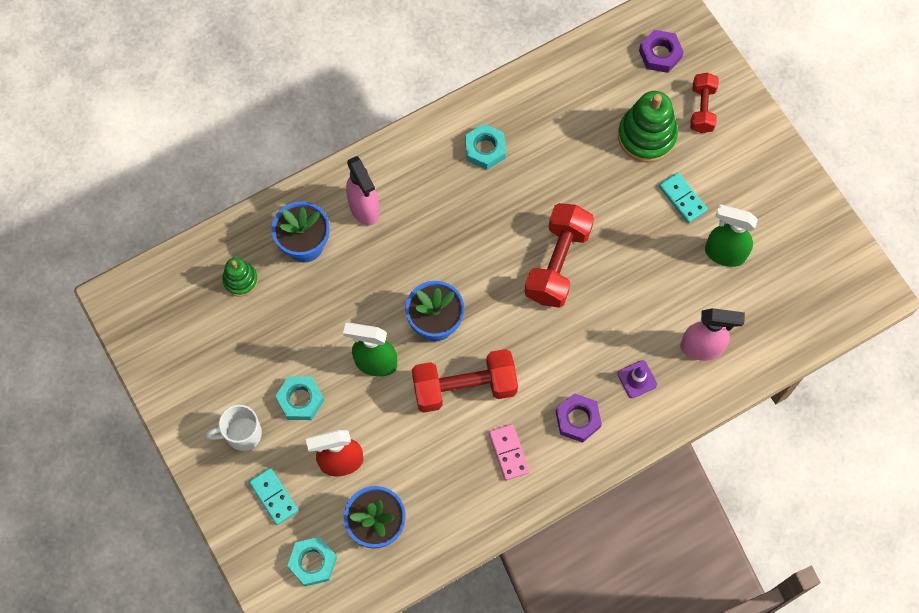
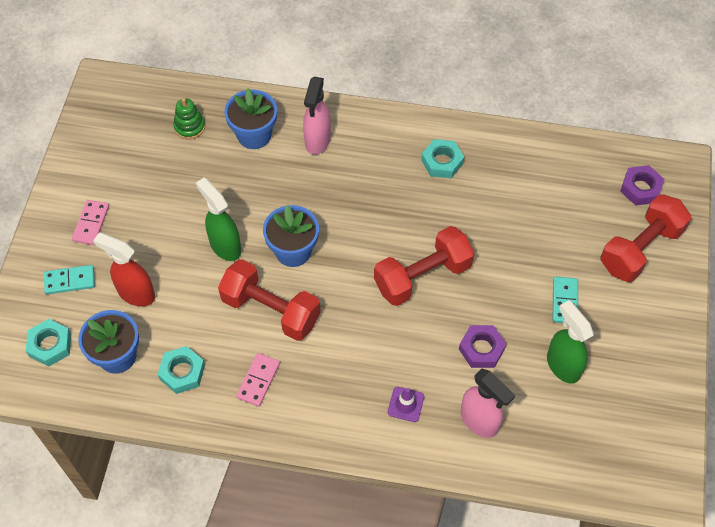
camera: 40 degrees right, 10 degrees down
white mug [205,405,262,451] -> pink domino [72,200,109,245]
turquoise domino [249,468,298,525] -> turquoise domino turned 75 degrees clockwise [44,265,95,294]
turquoise nut [276,376,324,420] -> turquoise nut moved to [158,346,205,394]
purple nut [556,393,602,442] -> purple nut moved to [459,325,507,368]
green stacking toy [618,91,678,163] -> none
red dumbbell [690,73,719,133] -> red dumbbell [601,194,691,282], size x1.67

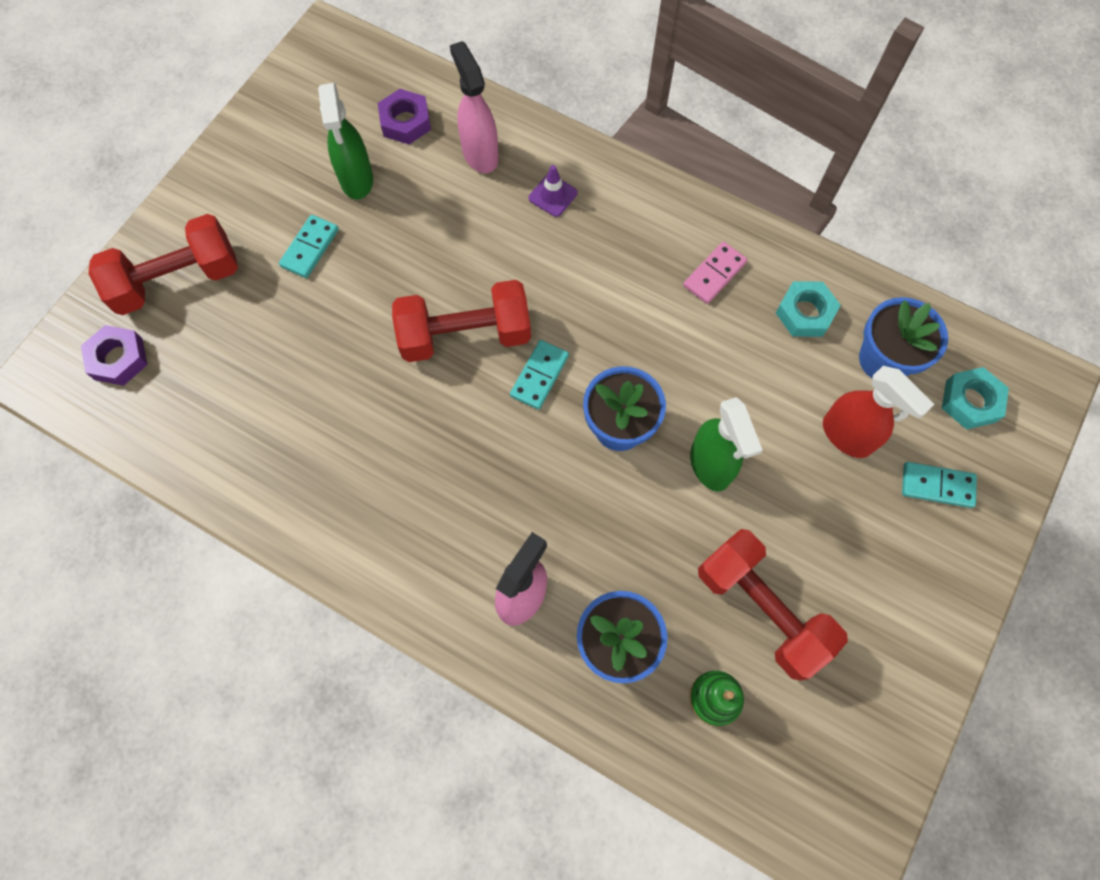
camera: 160 degrees left, 10 degrees up
pink domino [72,200,109,245] -> none
red dumbbell [218,259,321,341] -> red dumbbell moved to [698,529,848,681]
turquoise nut [421,139,464,178] -> none
purple nut [459,325,507,368] -> purple nut moved to [378,89,431,144]
none -> turquoise domino [510,340,569,410]

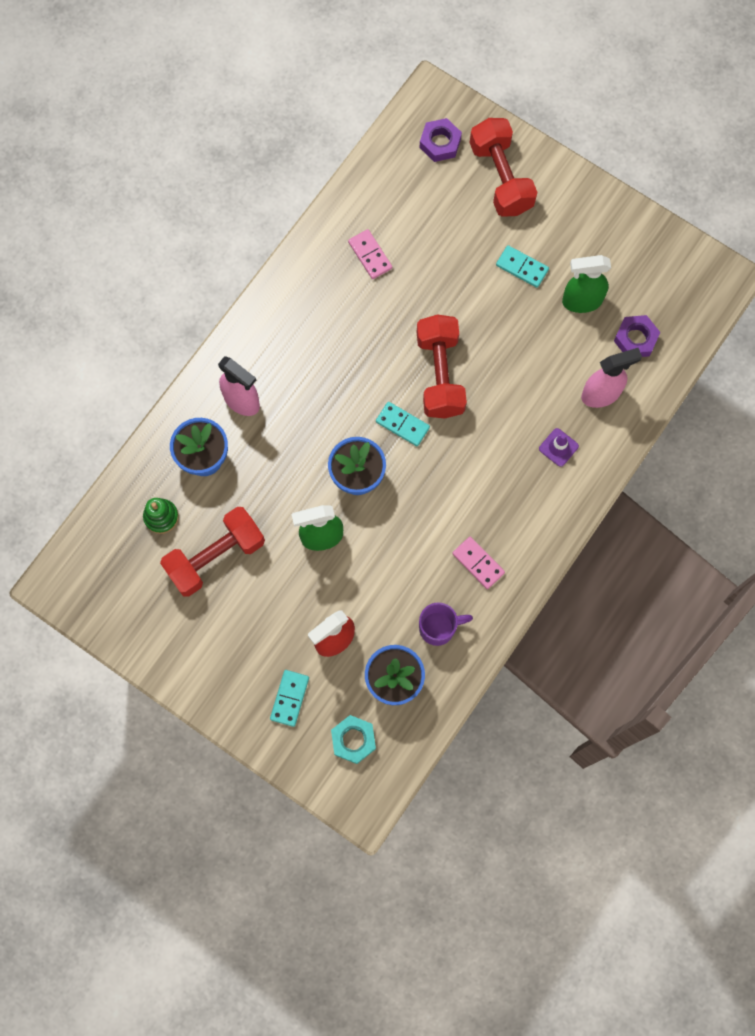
camera: 95 degrees right, 5 degrees up
turquoise nut [776,281,841,337] -> purple mug [419,602,473,646]
none -> pink domino [348,229,392,279]

